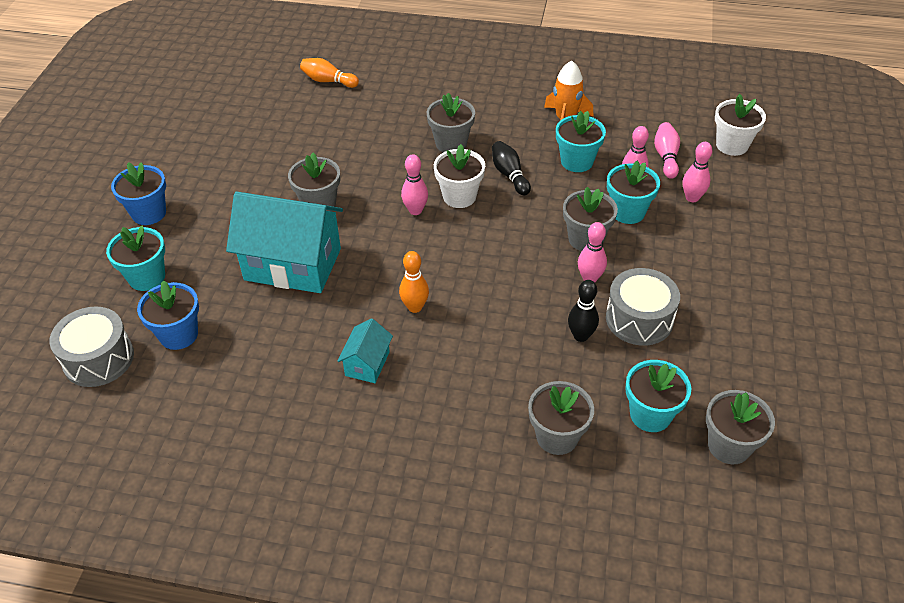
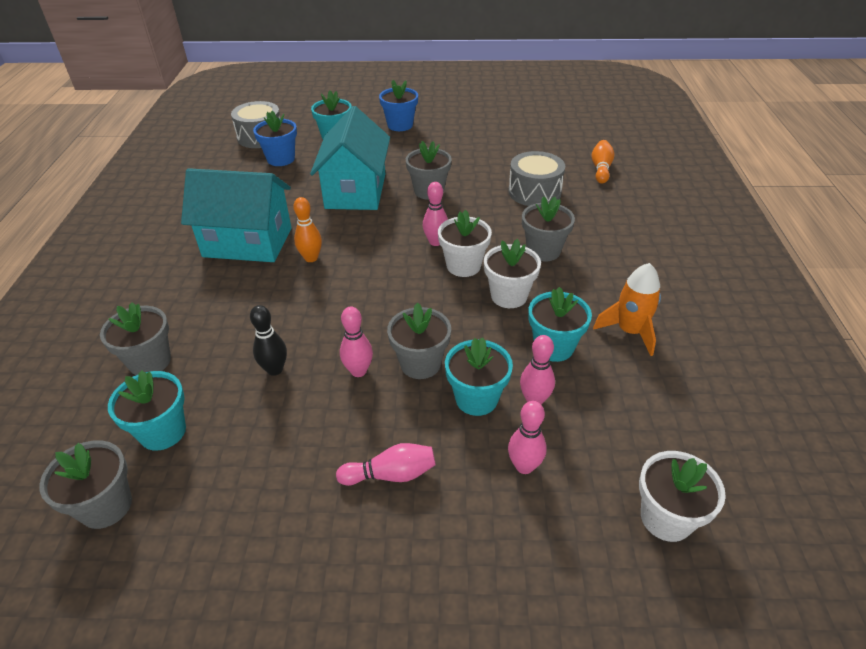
camera: 80 degrees right, 5 degrees down
turquoise house [337,318,393,383] -> turquoise house [181,168,292,262], size x2.15
black bowling pin [492,141,531,195] -> white flower pot [484,239,541,308]
grey drum [606,268,680,346] -> grey drum moved to [508,151,565,206]
pink bowling pin [654,122,680,179] -> pink bowling pin moved to [336,443,436,486]

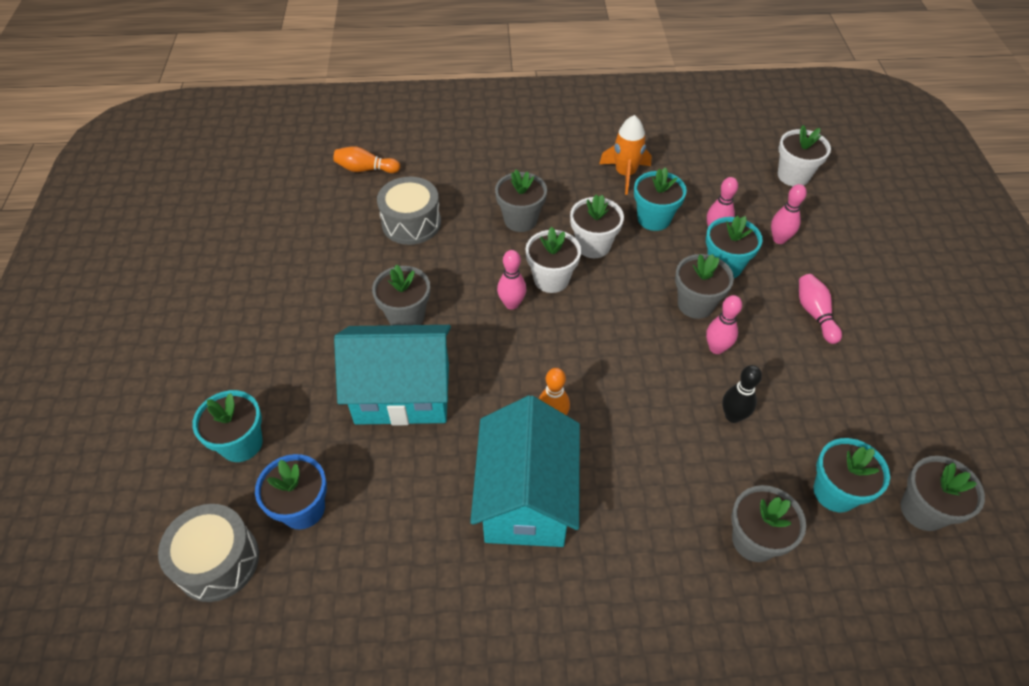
camera: 95 degrees left, 10 degrees up
blue flower pot [379,80,418,131] -> none

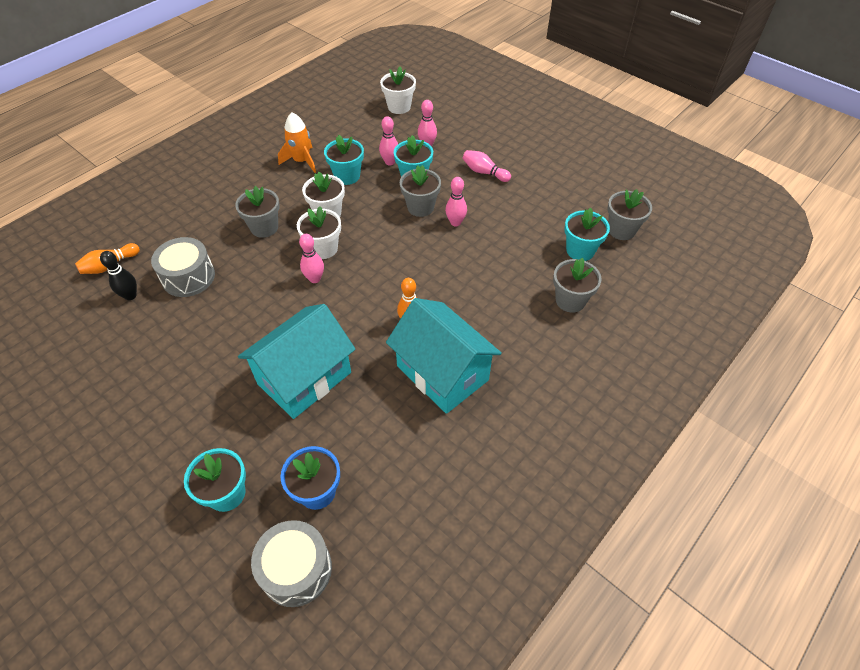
camera: 45 degrees left, 0 degrees up
grey flower pot [372,264,430,325] -> none
black bowling pin [722,365,762,423] -> black bowling pin moved to [100,251,137,300]

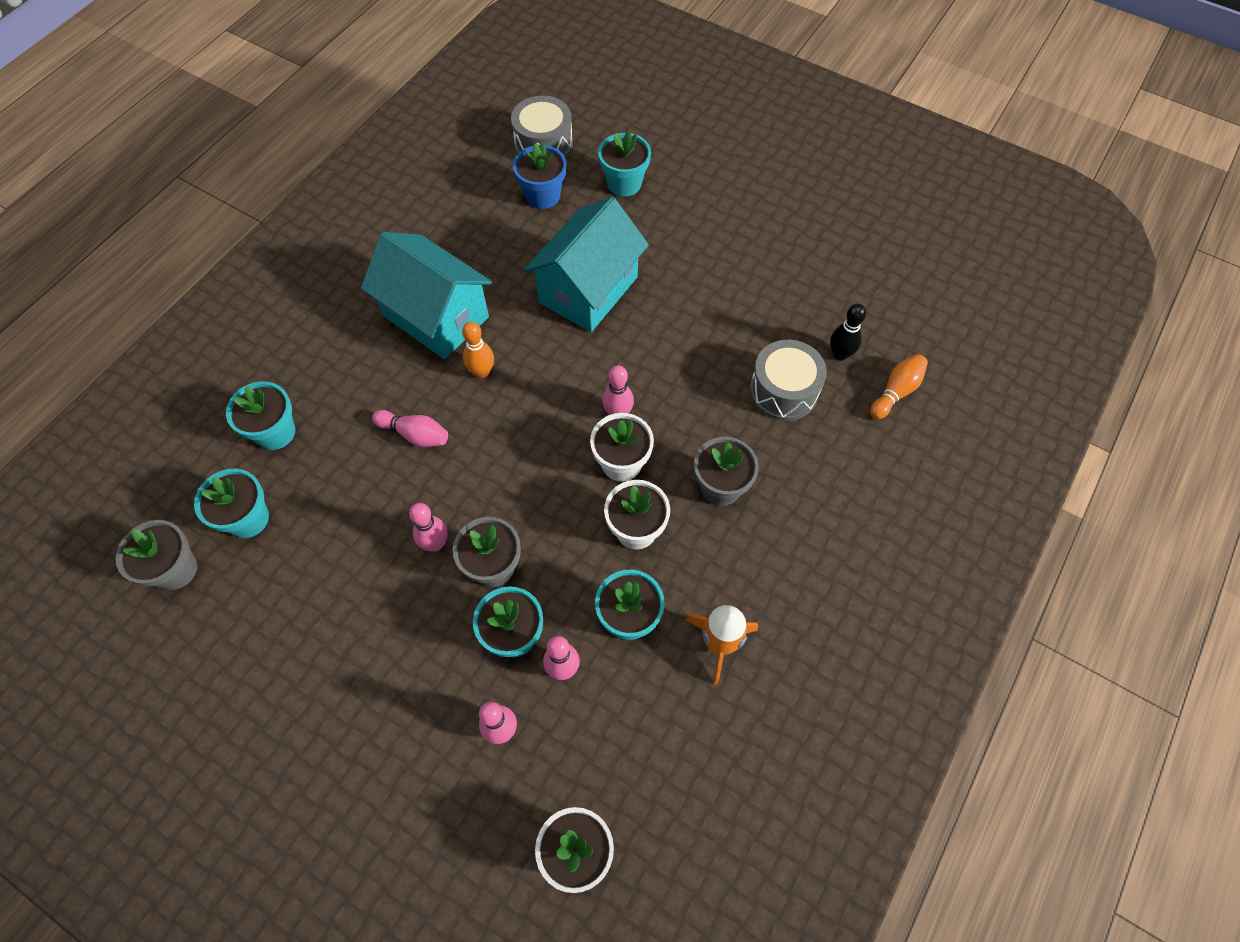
camera: 170 degrees right, 10 degrees up
pink bowling pin [463,150,511,182] -> pink bowling pin moved to [372,410,448,447]
grey flower pot [553,258,602,312] -> turquoise flower pot [226,381,295,450]

